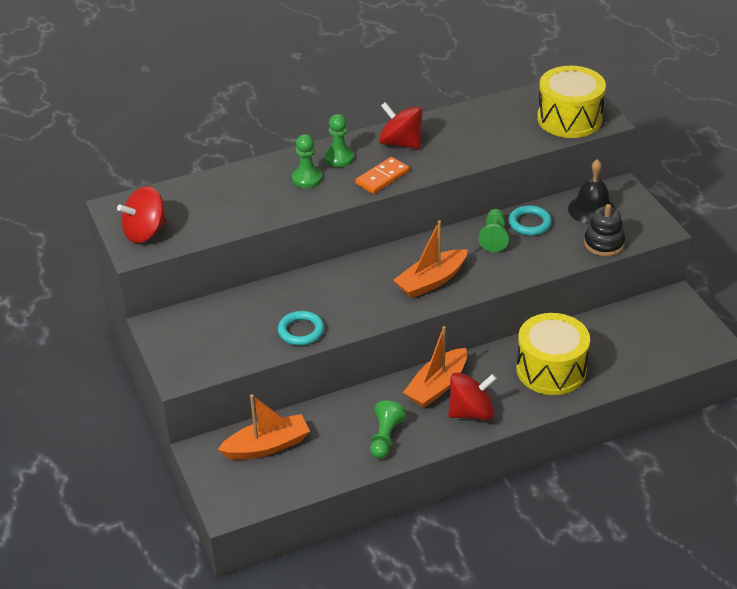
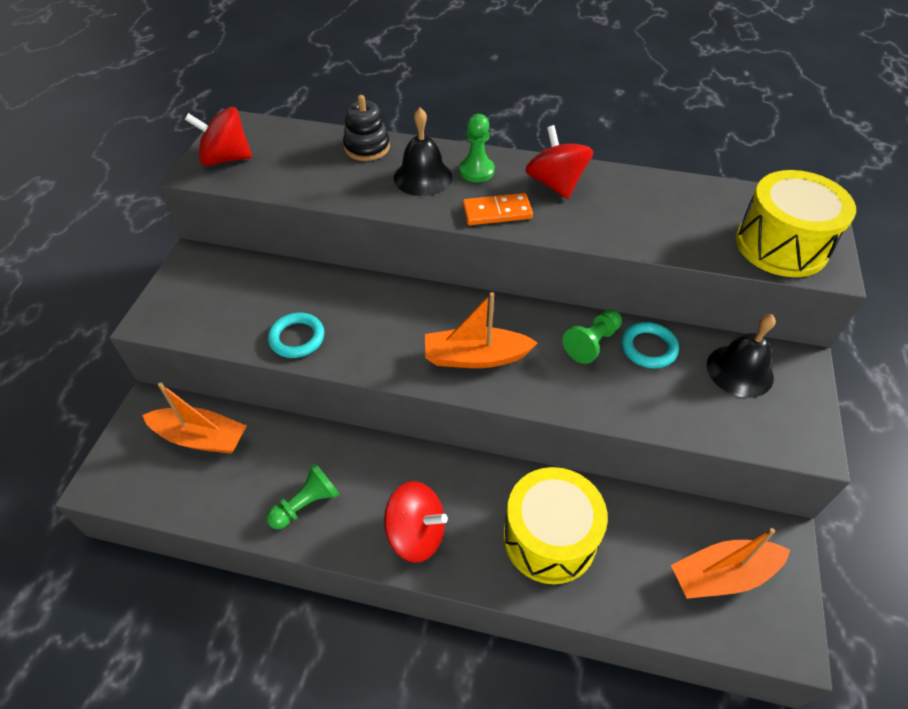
camera: 35 degrees right, 10 degrees up
green pawn [292,134,322,188] -> black bell [394,108,452,196]
orange boat [403,326,467,408] -> orange boat moved to [671,528,790,599]
black stacking toy [584,204,625,256] -> black stacking toy moved to [343,95,390,161]

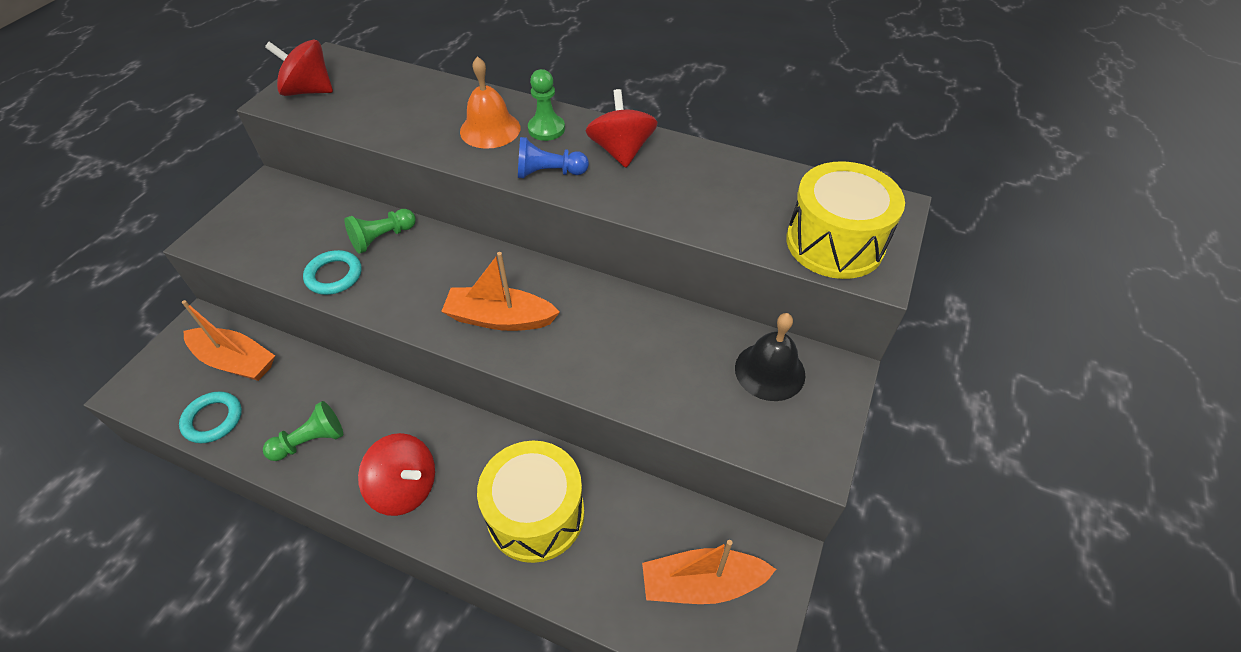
camera: 10 degrees right, 0 degrees up
black stacking toy [343,95,390,161] -> none
black bell [394,108,452,196] -> orange bell [460,56,520,149]
orange domino [462,193,533,225] -> blue pawn [518,137,589,178]
green pawn [563,309,622,364] -> green pawn moved to [344,209,416,254]
turquoise ring [621,322,679,369] -> turquoise ring moved to [179,391,242,443]

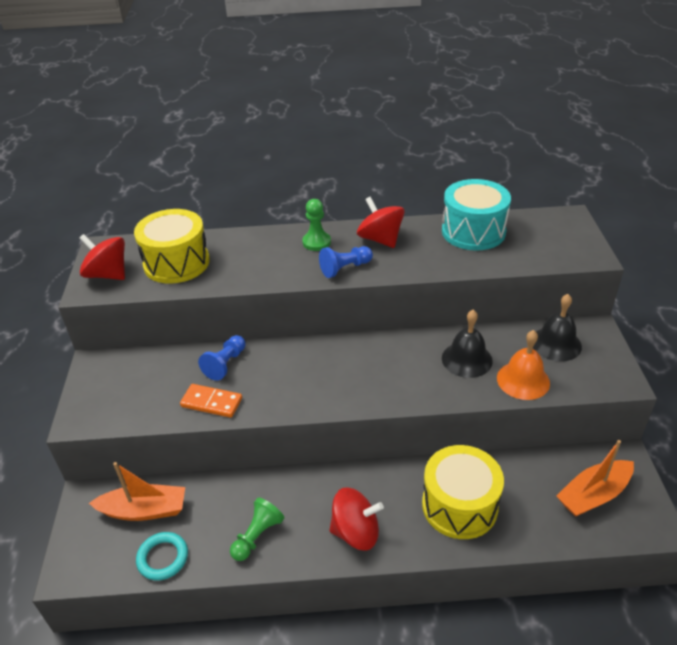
camera: 25 degrees left, 10 degrees down
red spinning top [265,39,333,96] -> red spinning top turned 45 degrees clockwise [79,234,125,280]
turquoise ring [303,250,361,295] -> orange domino [180,384,242,418]
green pawn [344,209,416,254] -> blue pawn [198,335,246,381]
orange boat [441,252,560,331] -> none
orange bell [460,56,520,149] -> orange bell moved to [497,330,550,400]
yellow drum [786,161,905,279] -> yellow drum moved to [134,209,210,284]
none -> turquoise drum [442,179,511,251]
none -> black bell [442,310,493,378]

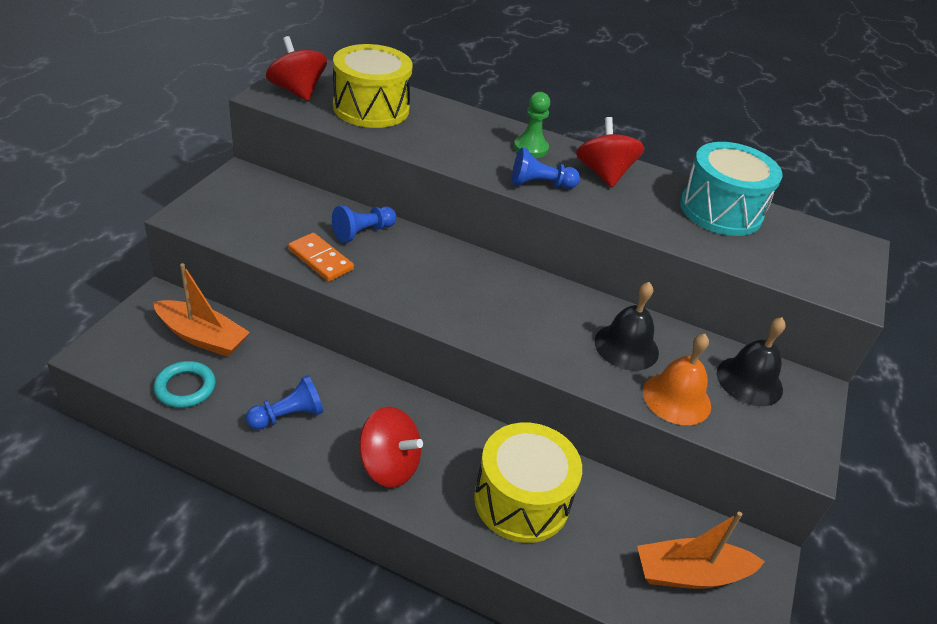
camera: 20 degrees right, 0 degrees up
green pawn [230,498,284,561] -> blue pawn [246,375,323,430]

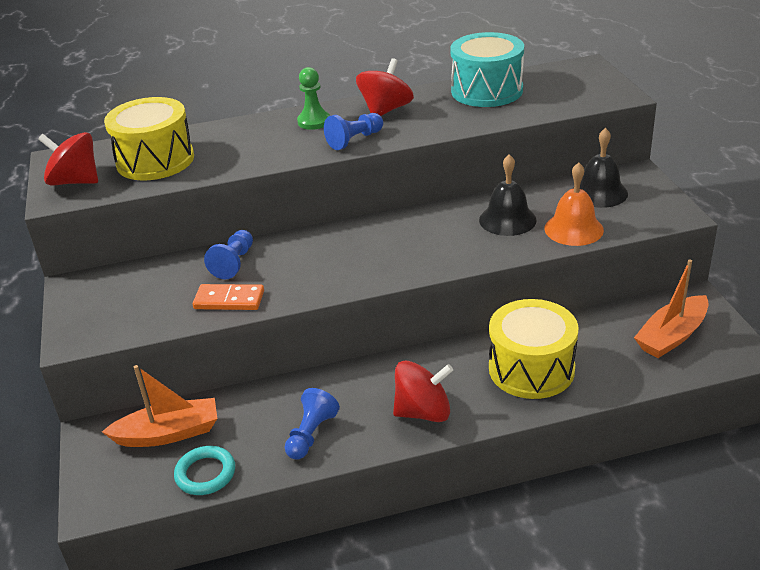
camera: 30 degrees left, 5 degrees down
red spinning top [576,117,645,188] -> red spinning top turned 75 degrees clockwise [356,58,414,116]

